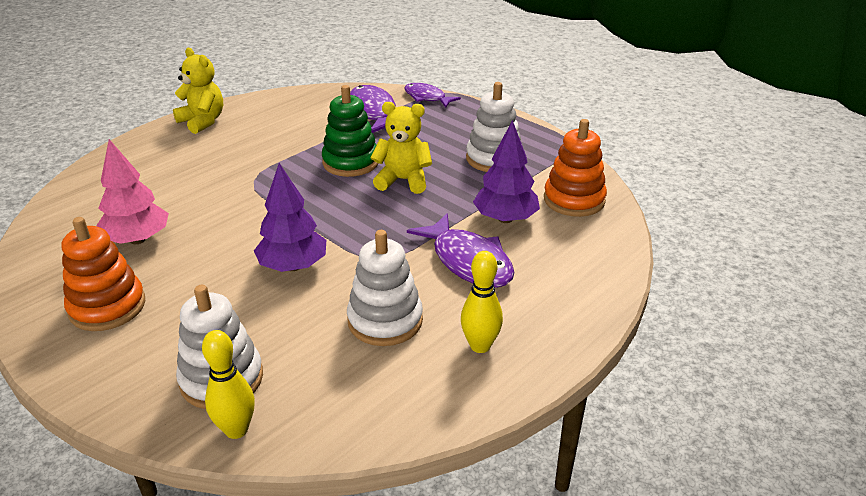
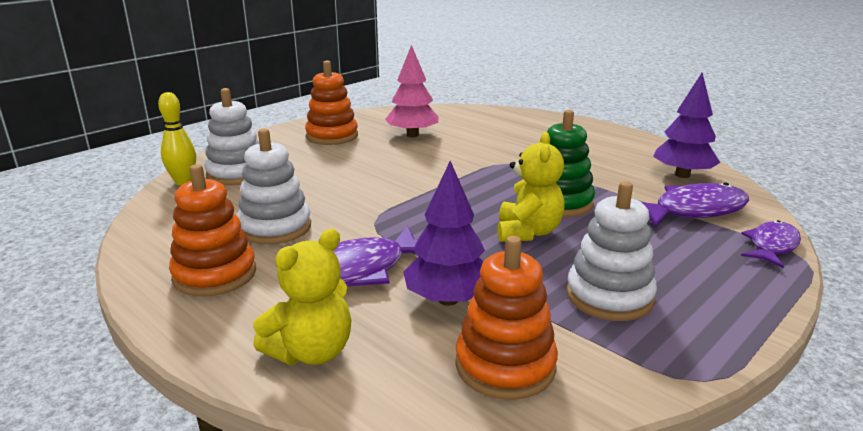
camera: 90 degrees right, 10 degrees down
yellow teddy bear [173,48,223,134] -> yellow teddy bear moved to [253,229,351,365]
purple tree [254,163,326,272] -> purple tree moved to [653,73,720,178]
yellow bowling pin [461,251,503,353] -> orange stacking toy [169,164,256,297]

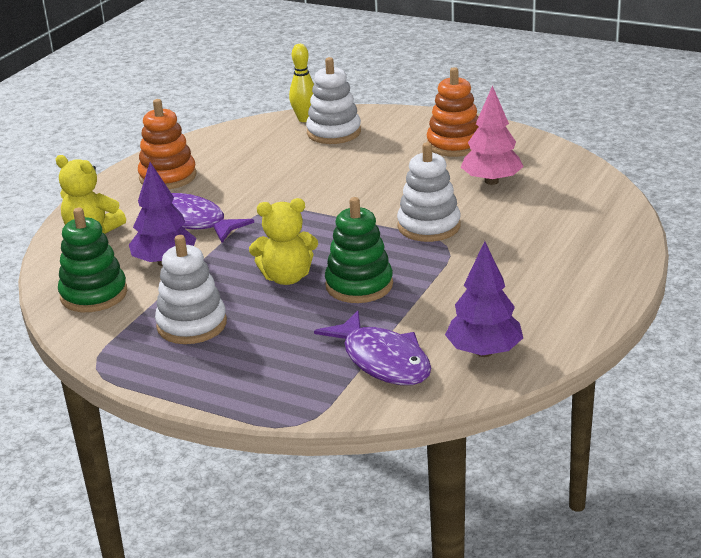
camera: 75 degrees right, 5 degrees up
white stacking toy [237,128,311,245] -> white stacking toy moved to [397,142,461,242]
orange stacking toy [455,236,558,400] -> green stacking toy [58,208,127,312]
purple fish [741,220,801,268] -> none

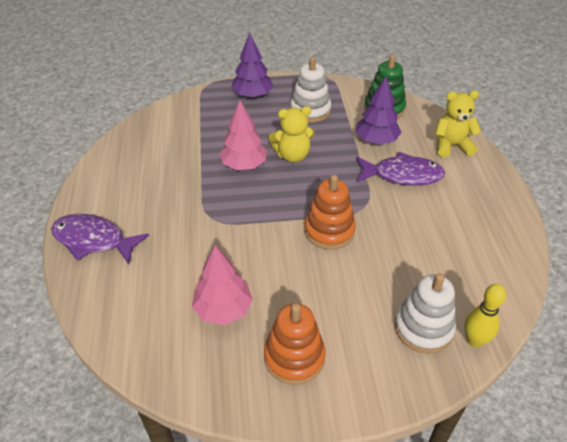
camera: 145 degrees right, 15 degrees up
orange stacking toy [138,99,197,189] -> orange stacking toy moved to [304,175,356,250]
yellow teddy bear [249,198,318,285] -> yellow teddy bear turned 150 degrees counterclockwise [268,106,315,162]
purple fish [314,310,431,385] -> purple fish moved to [51,214,149,264]
green stacking toy [325,197,393,303] -> pink tree [219,100,267,170]
white stacking toy [397,142,461,242] -> none
purple tree [445,241,523,357] -> purple tree moved to [231,32,273,98]

